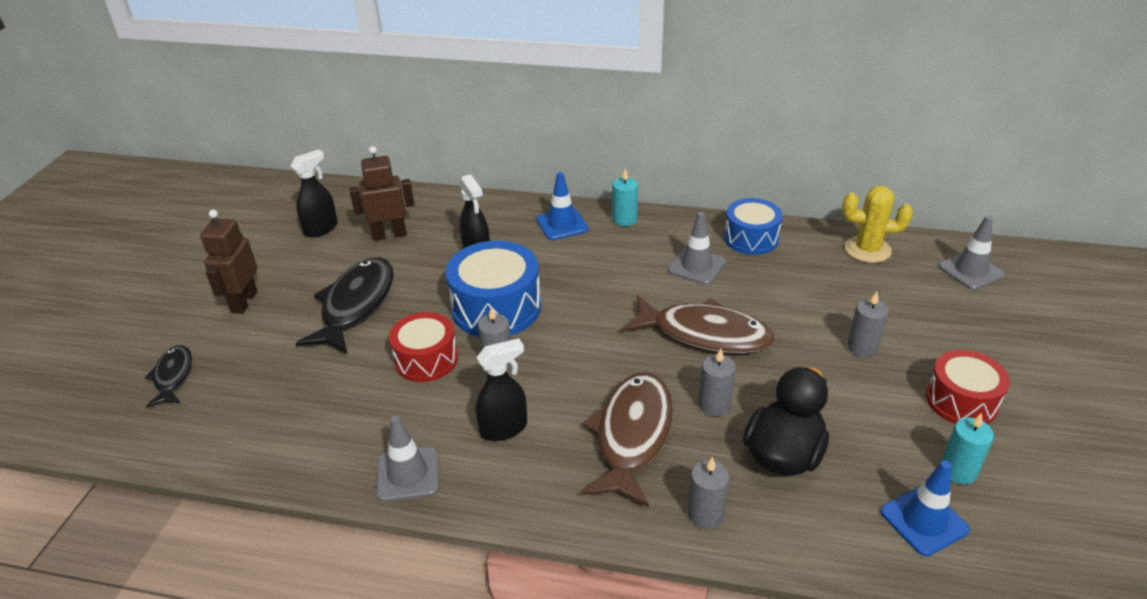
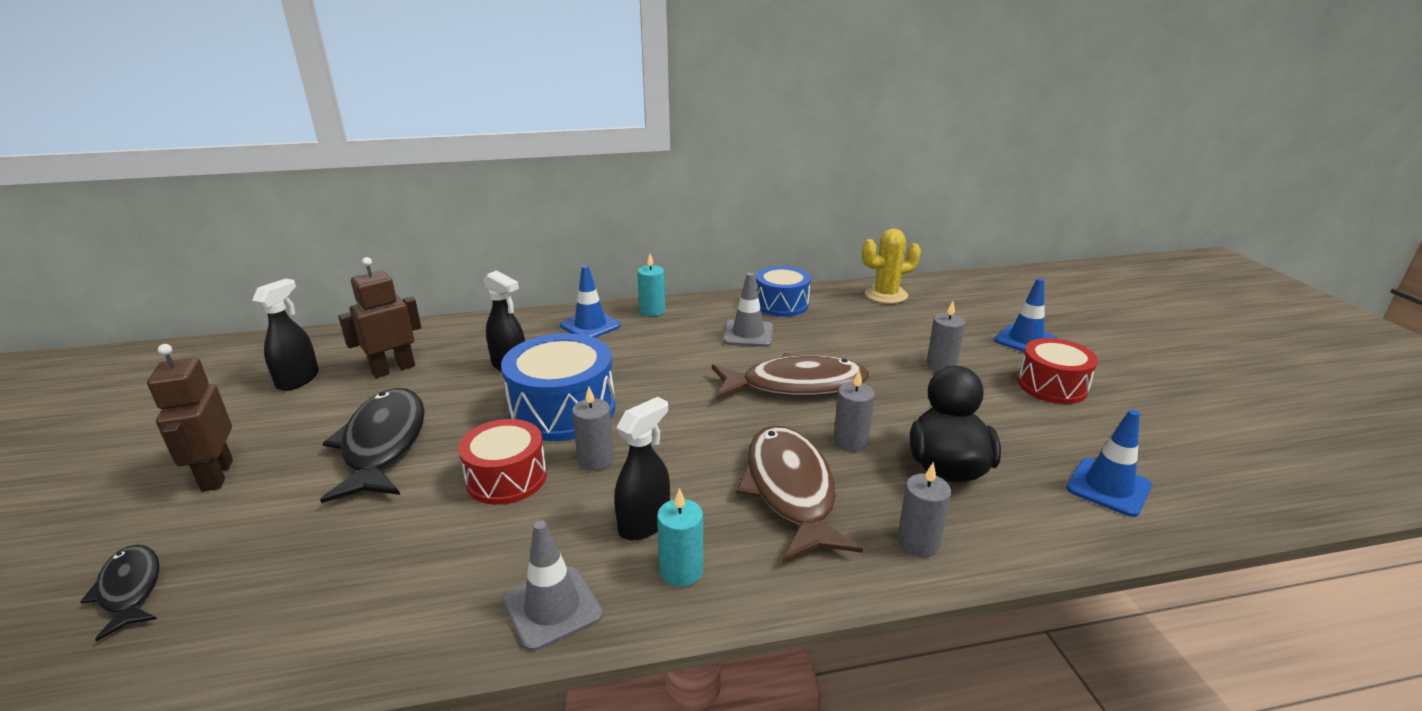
camera: 25 degrees left, 10 degrees down
grey traffic cone [938,216,1005,290] -> none
turquoise candle [941,413,994,484] -> turquoise candle moved to [657,488,703,587]
none -> blue traffic cone [994,278,1058,352]

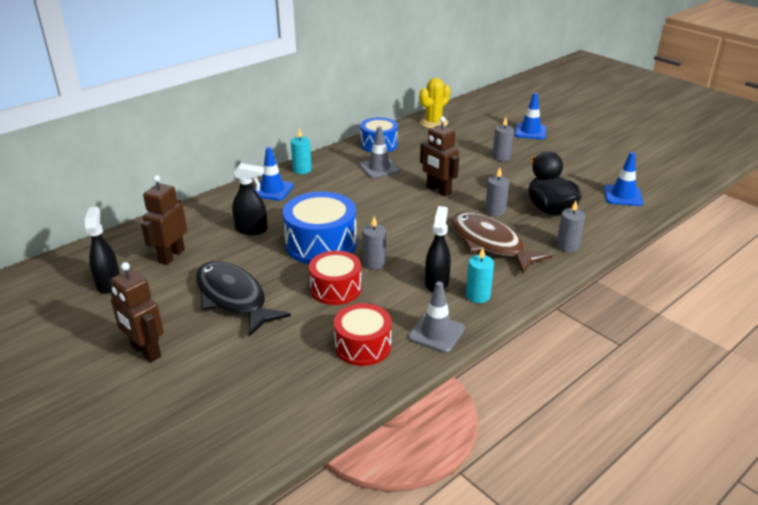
camera: 30 degrees left, 5 degrees up
black fish [80,545,160,642] -> none
brown fish [712,353,869,399] -> brown robot [420,116,459,196]
red drum [1018,338,1098,404] -> red drum moved to [334,303,392,366]

